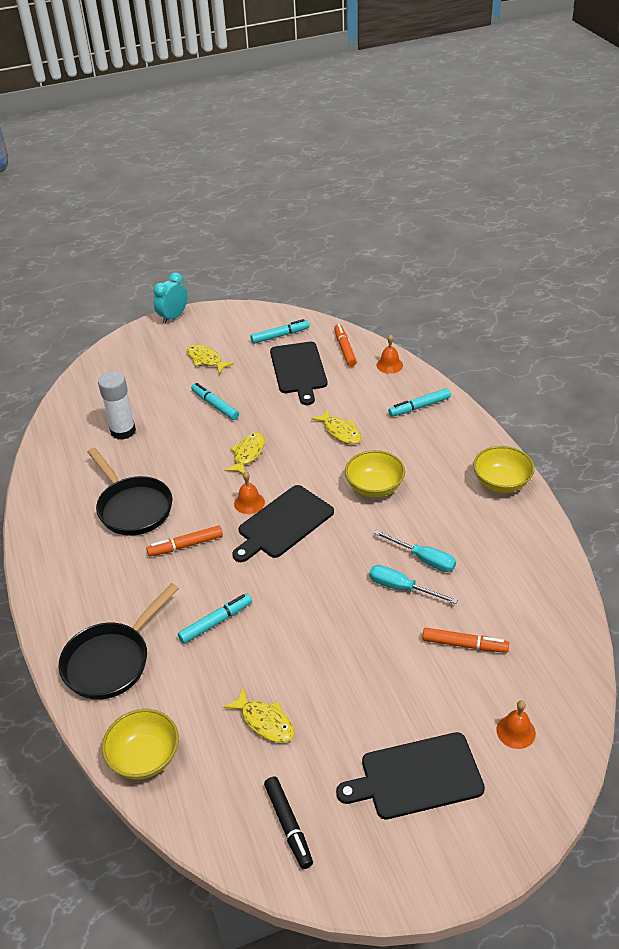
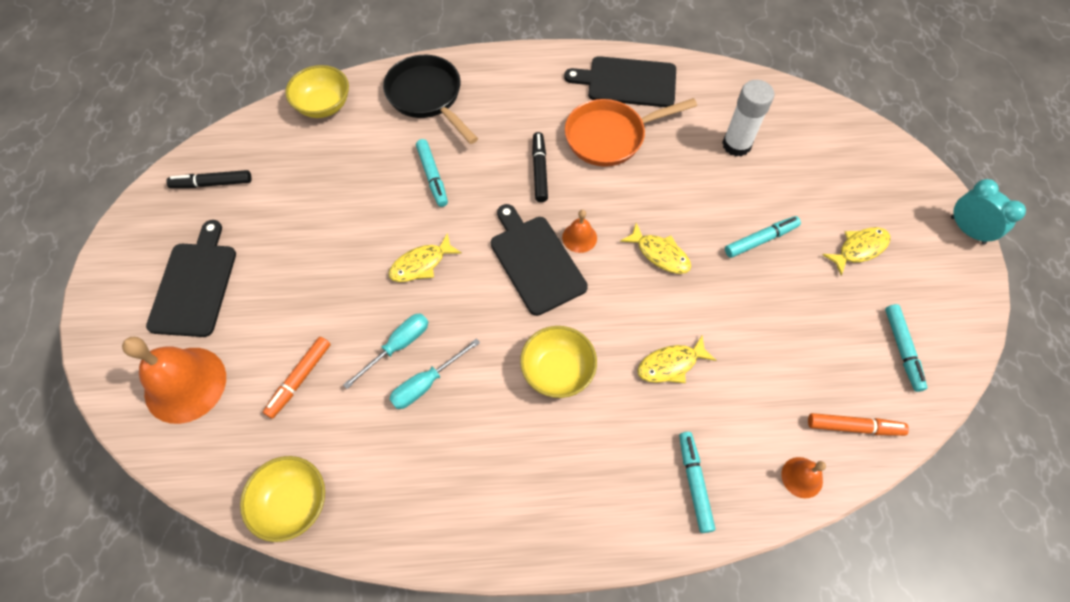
camera: 105 degrees right, 20 degrees up
black pan [88,448,172,536] -> orange pan [565,98,697,167]
orange marker [146,525,223,556] -> black marker [532,132,548,202]
yellow fish [223,688,295,743] -> yellow fish moved to [388,233,461,282]
black cutting board [270,342,327,405] -> black cutting board moved to [564,56,676,107]
yellow bowl [473,446,535,493] -> yellow bowl moved to [240,456,325,542]
orange bell [497,700,536,749] -> orange bell [122,337,226,424], size x2.08

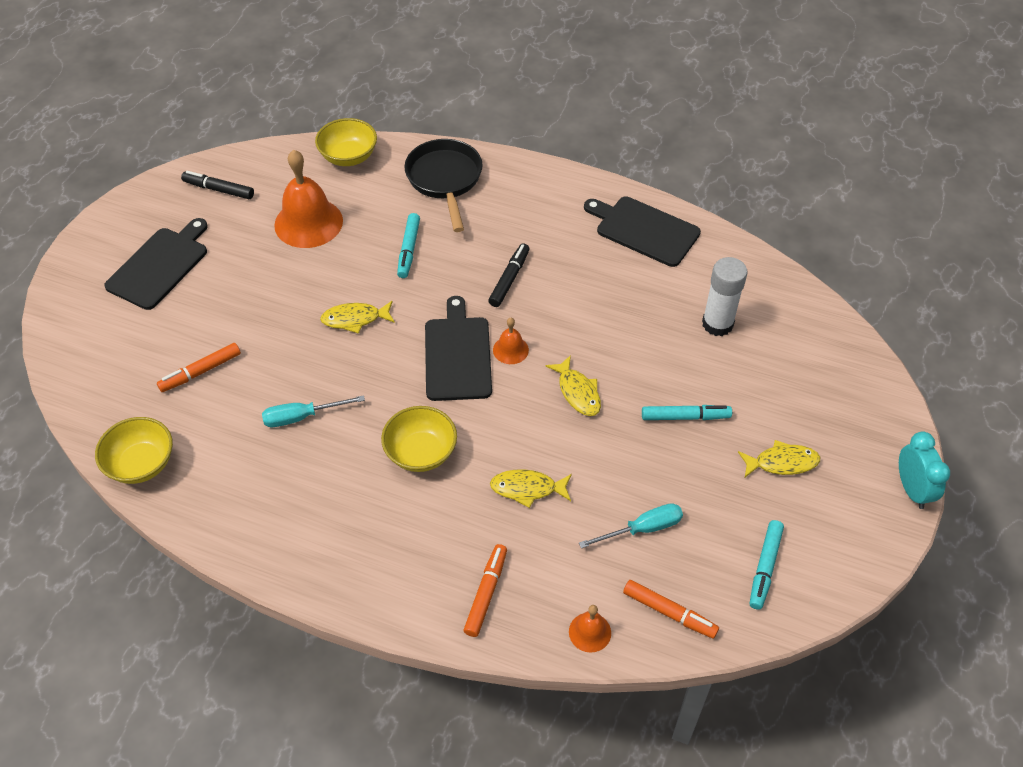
camera: 25 degrees right, 10 degrees down
orange bell [122,337,226,424] -> orange bell moved to [274,150,343,248]
turquoise screwdriver [343,313,428,389] -> turquoise screwdriver moved to [579,503,683,548]
orange pan [565,98,697,167] -> none
turquoise marker [679,432,716,533] -> orange marker [464,544,507,637]

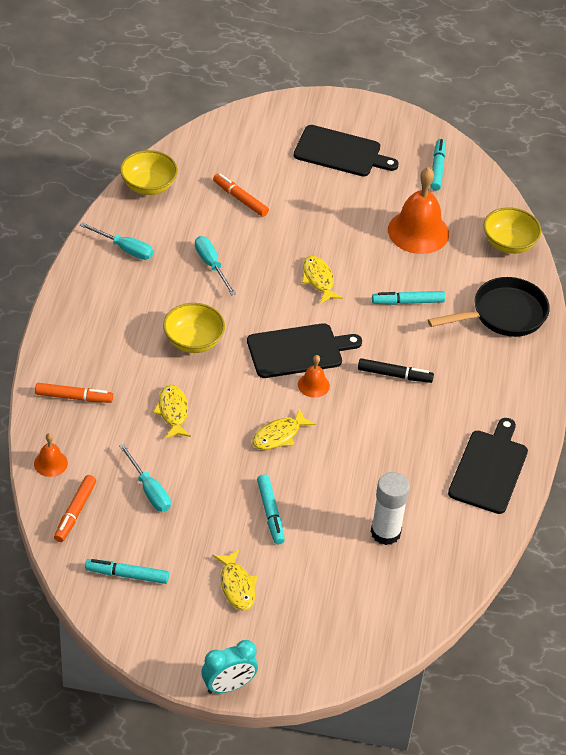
camera: 75 degrees right, 5 degrees down
black marker [181,171,254,199] -> turquoise marker [430,139,446,191]
none -> turquoise screwdriver [80,222,153,260]

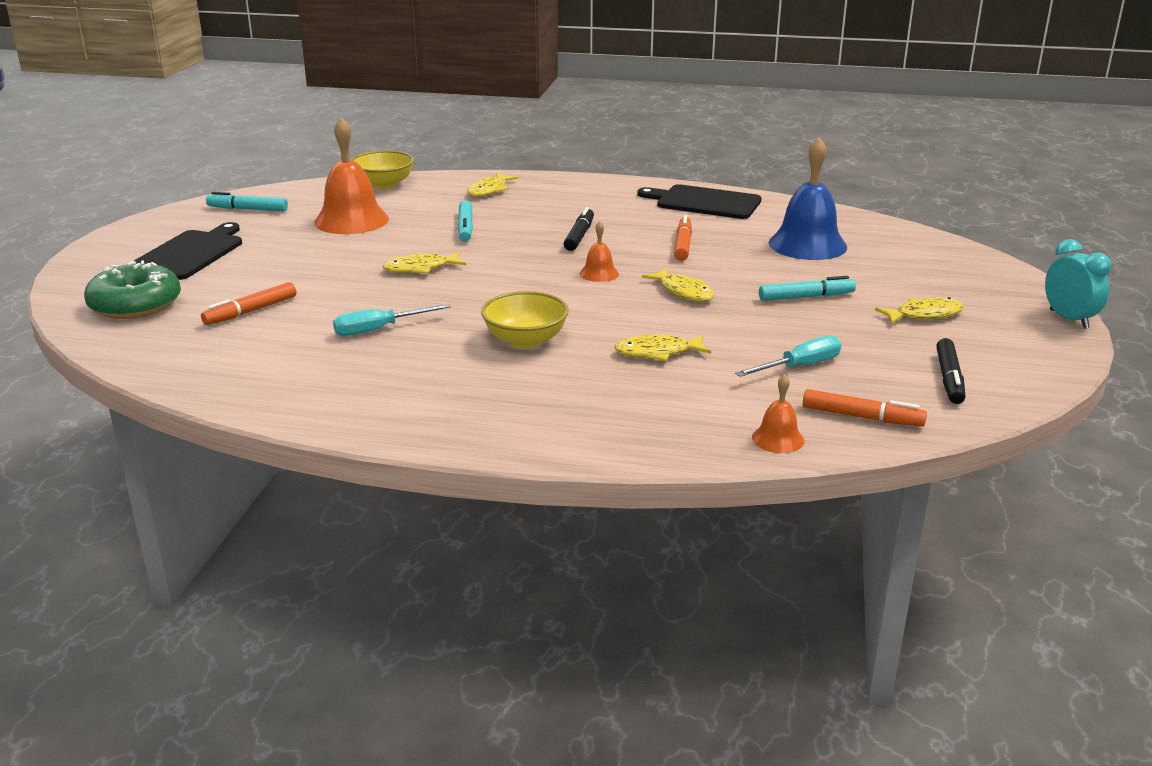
camera: 85 degrees left, 20 degrees down
orange marker [35,383,113,403] -> orange marker moved to [674,215,692,261]
turquoise screwdriver [80,222,153,260] -> none
turquoise marker [85,559,169,584] -> black marker [936,338,966,404]
yellow bowl [120,150,178,195] -> none
black cutting board [247,323,362,378] -> none
white glue stick [371,472,410,545] -> blue bell [769,137,847,260]
black pan [428,277,550,337] -> yellow fish [467,173,519,197]
none -> green donut [84,260,181,319]

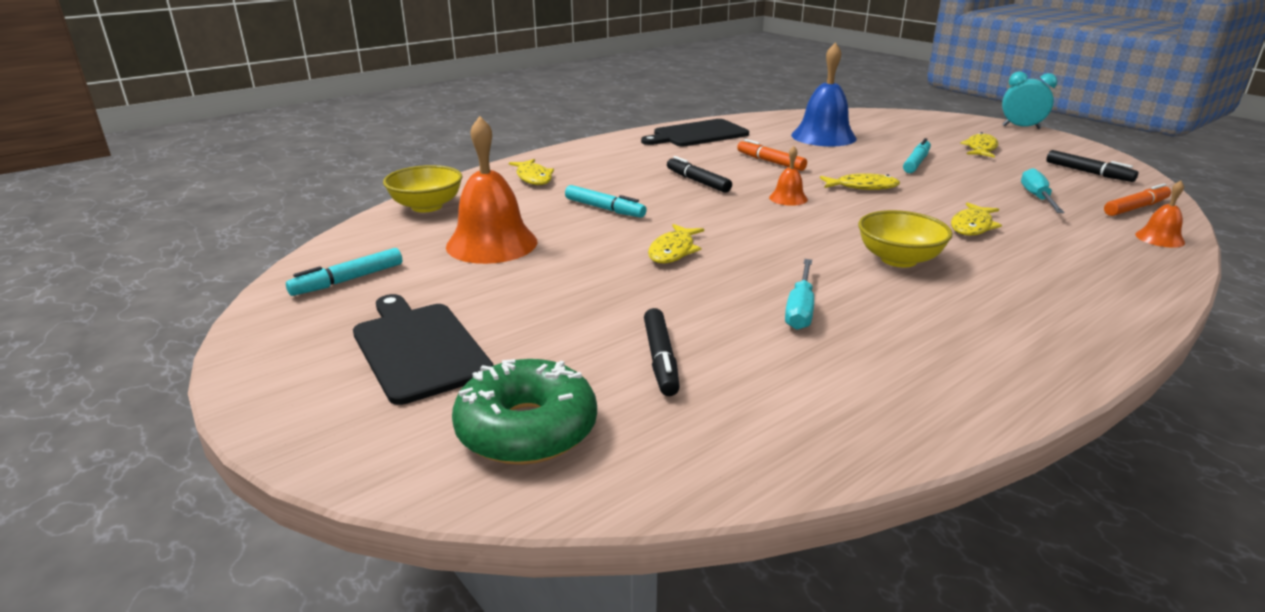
camera: 50 degrees left, 0 degrees up
orange marker [201,282,296,325] -> black marker [644,308,680,396]

